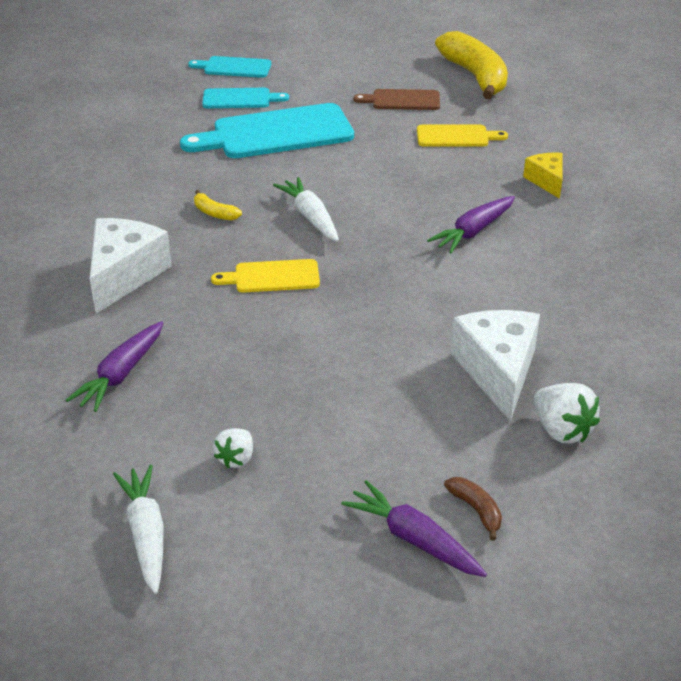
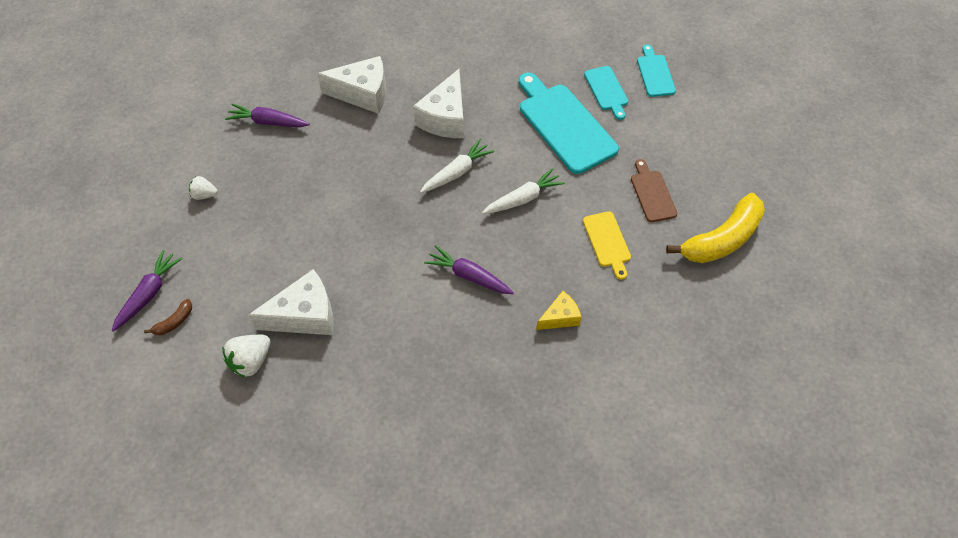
camera: 75 degrees right, 20 degrees up
white carrot [113,465,164,594] -> white carrot moved to [482,168,565,214]
yellow banana [194,190,242,221] -> white cheese [413,69,464,138]
yellow cutting board [211,259,320,293] -> none

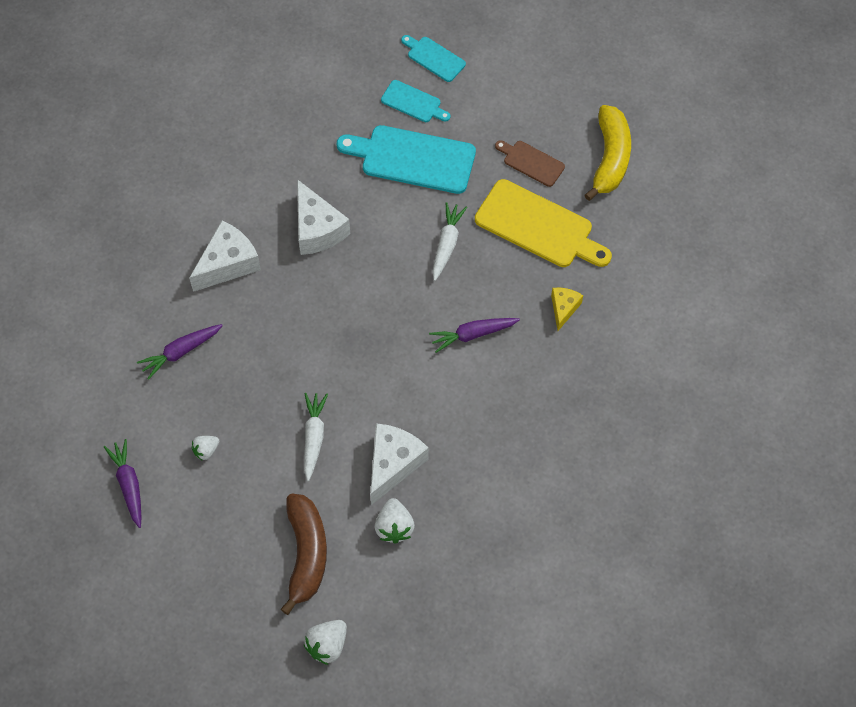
camera: 45 degrees left, 5 degrees up
purple carrot [111,250,182,332] -> purple carrot moved to [104,439,141,528]
brown banana [144,299,192,335] -> brown banana [281,493,327,615], size x2.37
white carrot [420,139,495,193] -> white carrot moved to [304,393,328,481]
yellow cutting board [583,211,631,280] -> yellow cutting board [475,179,612,267], size x1.89
none -> white strawberry [304,620,347,665]

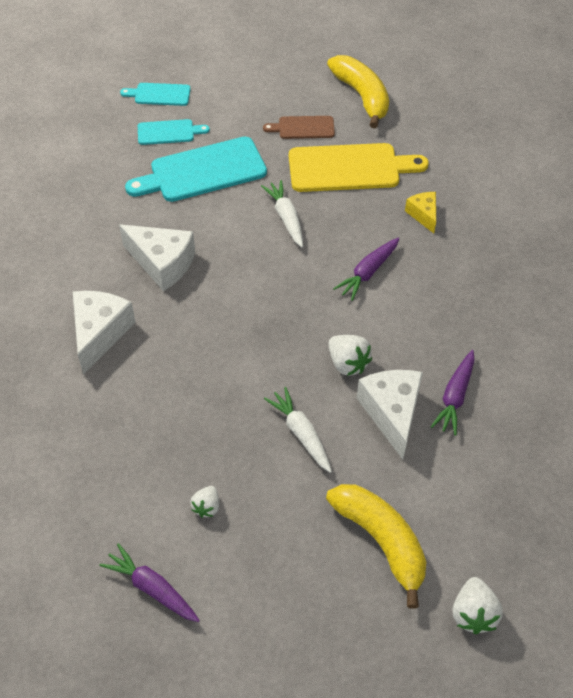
camera: 35 degrees left, 10 degrees down
purple carrot [137,324,223,380] -> purple carrot moved to [431,350,475,436]
brown banana [281,493,327,615] -> yellow banana [326,484,426,609]
white strawberry [375,498,415,544] -> white strawberry moved to [328,335,372,376]

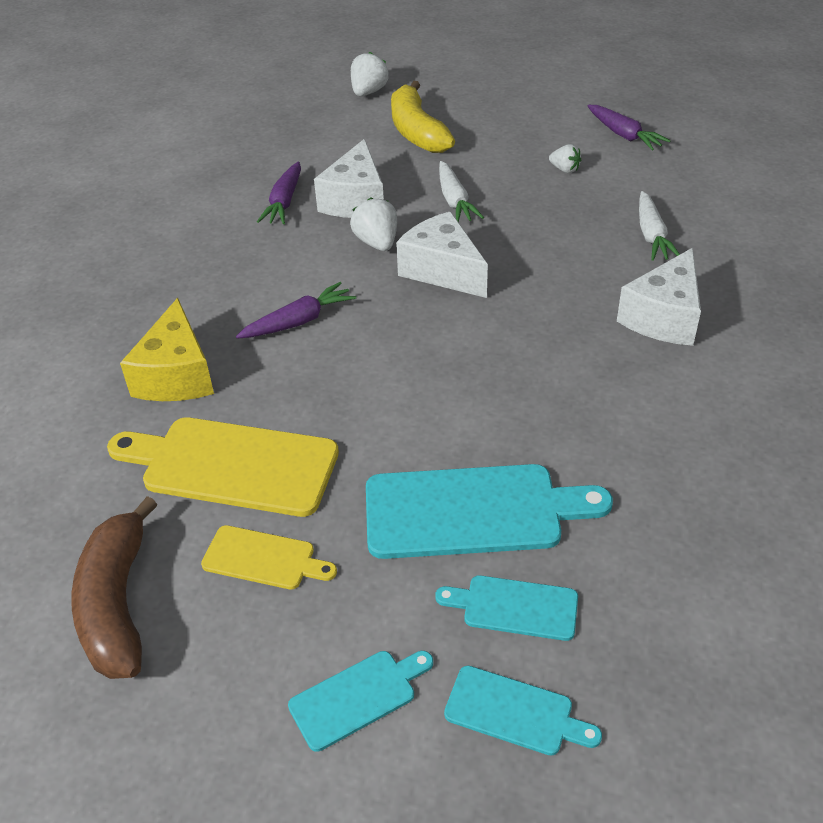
camera: 160 degrees left, 10 degrees down
white cheese [119,224,195,291] -> white cheese moved to [396,212,488,298]
white strawberry [190,486,219,518] -> white strawberry turned 90 degrees clockwise [549,144,581,173]
white carrot [261,180,303,247] -> white carrot moved to [639,191,680,261]
brown cutting board [263,116,335,139] -> yellow cutting board [201,525,337,589]
yellow banana [327,55,389,129] -> brown banana [72,496,157,679]
yellow cheese [405,192,436,233] -> yellow cheese [120,298,214,401], size x1.76
purple carrot [431,350,475,436] -> purple carrot turned 150 degrees clockwise [257,162,301,224]
none -> turquoise cutting board [288,651,433,752]

